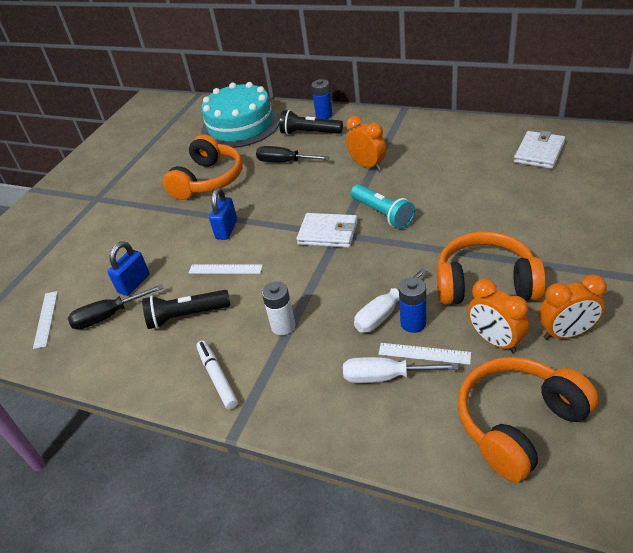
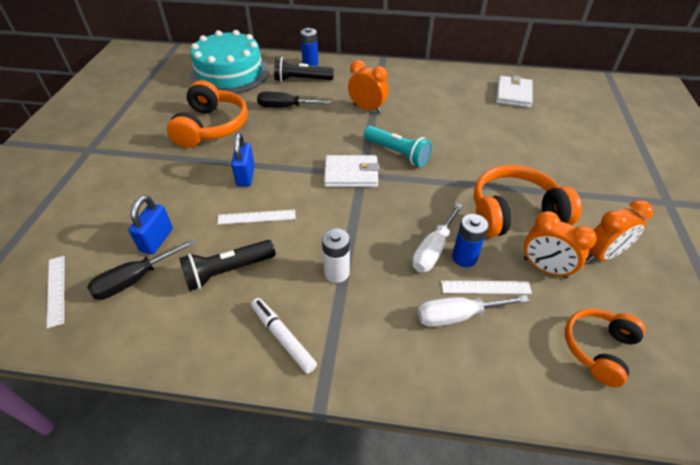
camera: 20 degrees left, 5 degrees up
orange headphones [458,357,599,482] -> orange headphones [565,309,646,387], size x0.63

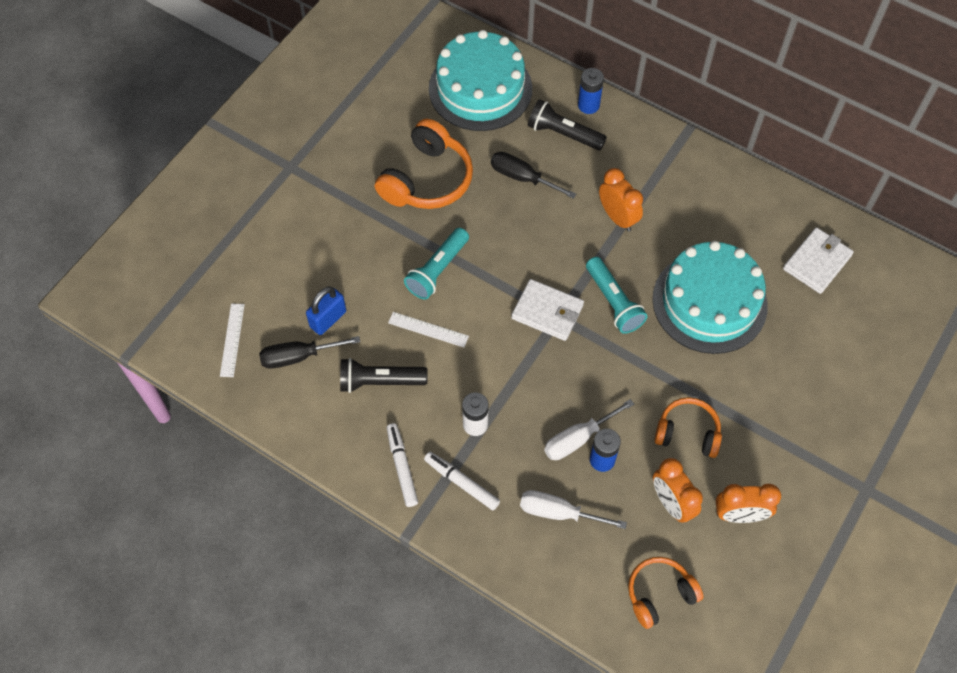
camera: 25 degrees right, 15 degrees up
blue padlock [231,133,255,187] -> turquoise flashlight [404,228,469,300]
white ruler [441,281,532,294] -> none
orange headphones [474,165,582,237] -> orange headphones [654,397,722,458], size x0.63
none -> white marker [424,452,500,510]
none -> turquoise cake [652,241,768,354]

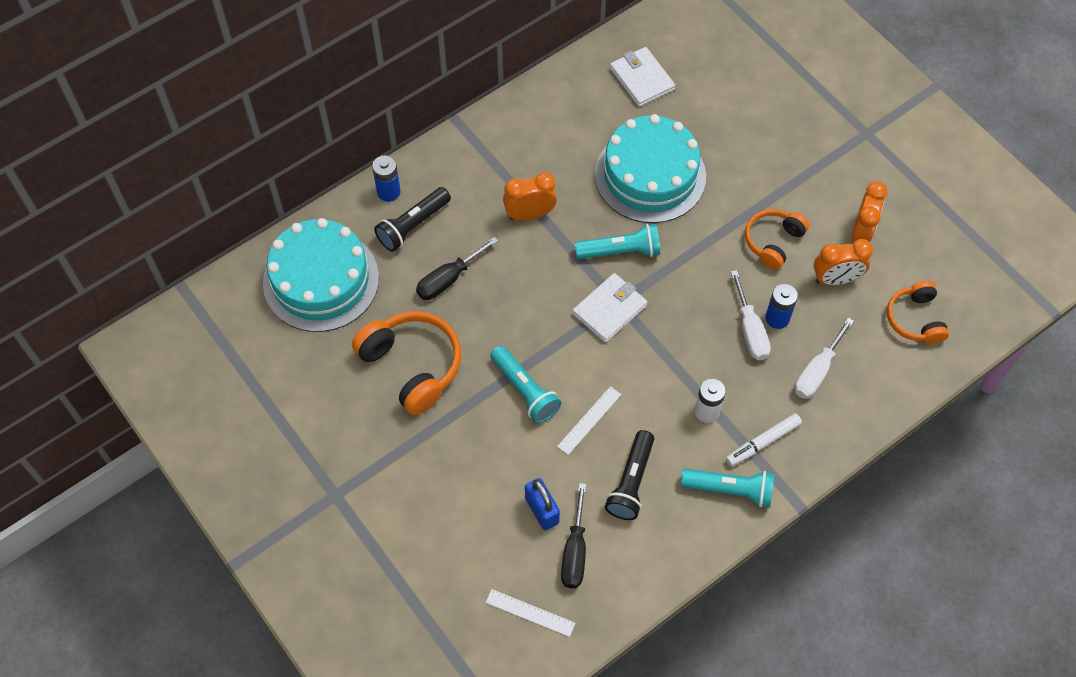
camera: 70 degrees left, 0 degrees up
white marker [387,423,418,507] -> turquoise flashlight [681,469,774,507]

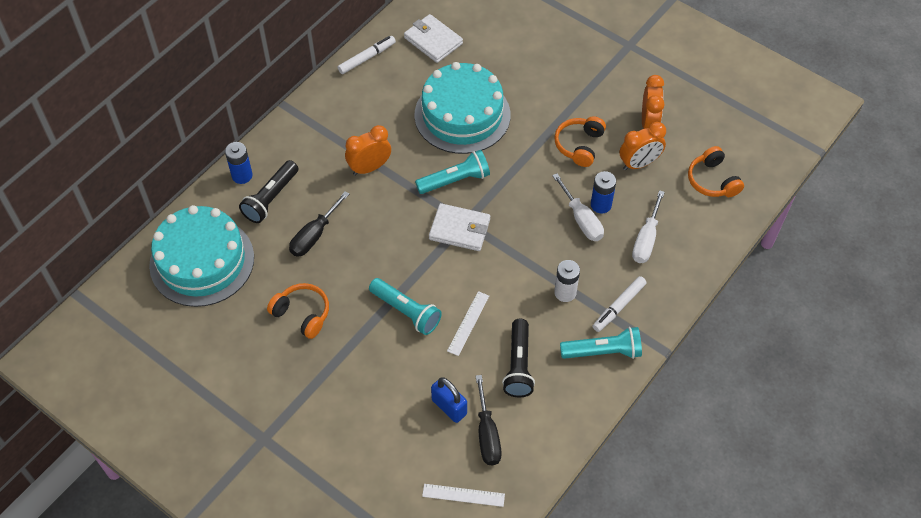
camera: 15 degrees left, 5 degrees down
orange headphones [352,311,461,415] -> orange headphones [267,283,329,339], size x0.63
white wallet [572,273,647,343] -> white wallet turned 75 degrees clockwise [429,203,490,251]
none -> white marker [338,36,396,74]

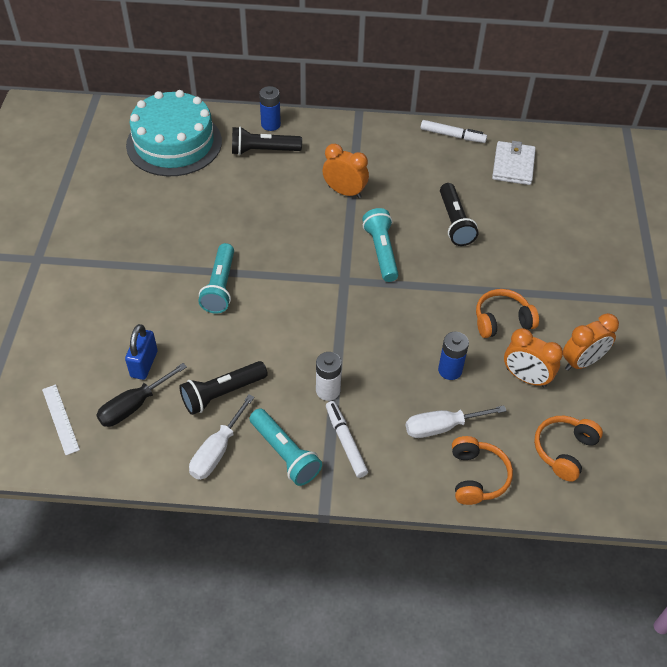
camera: 55 degrees right, 5 degrees down
orange headphones [267,283,329,339] -> orange headphones moved to [452,436,513,505]
black screwdriver [289,191,349,257] -> none
turquoise cake [414,62,511,154] -> black flashlight [440,183,478,246]
turquoise flashlight [415,150,490,194] -> turquoise flashlight turned 135 degrees counterclockwise [362,208,399,282]
white wallet [429,203,490,251] -> none
white ruler [447,291,489,356] -> none
white screwdriver [552,173,604,241] -> white screwdriver moved to [189,394,255,480]
white marker [593,276,647,332] -> white marker turned 60 degrees clockwise [326,401,368,478]

